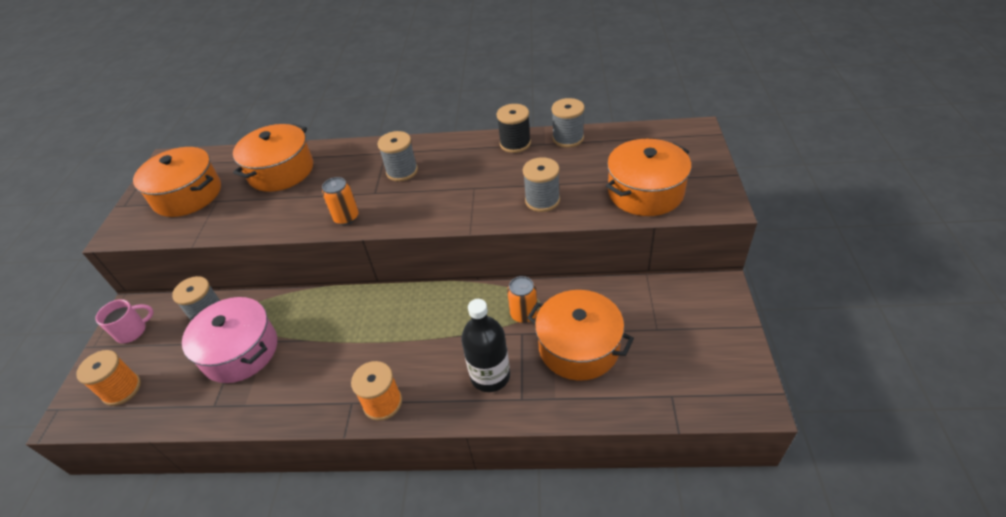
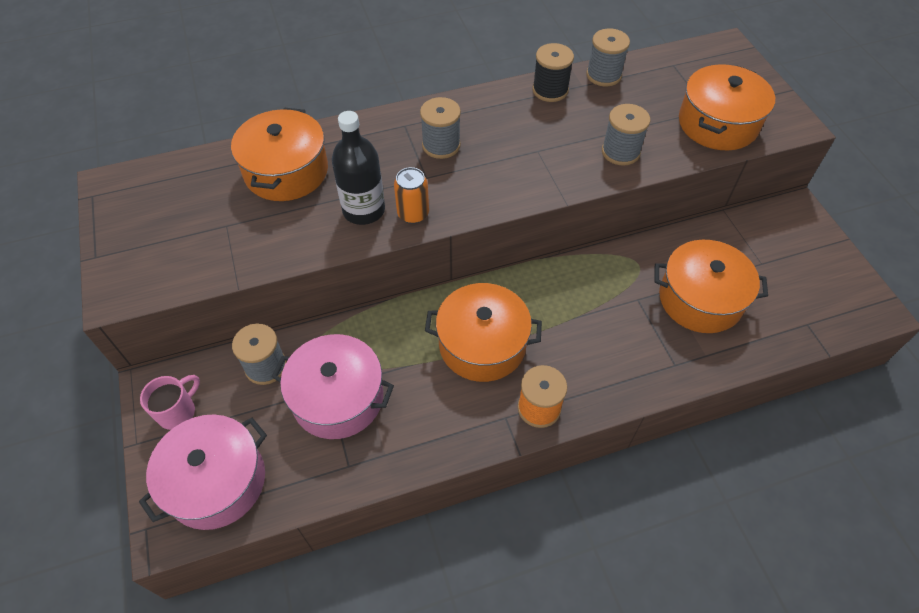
camera: 25 degrees left, 10 degrees up
orange spool [76,350,141,406] -> pink pot [139,415,267,530]
orange pot [133,147,221,217] -> orange pot moved to [425,283,542,382]
black bottle [461,299,510,392] -> black bottle moved to [332,111,385,225]
orange can [507,276,538,323] -> none

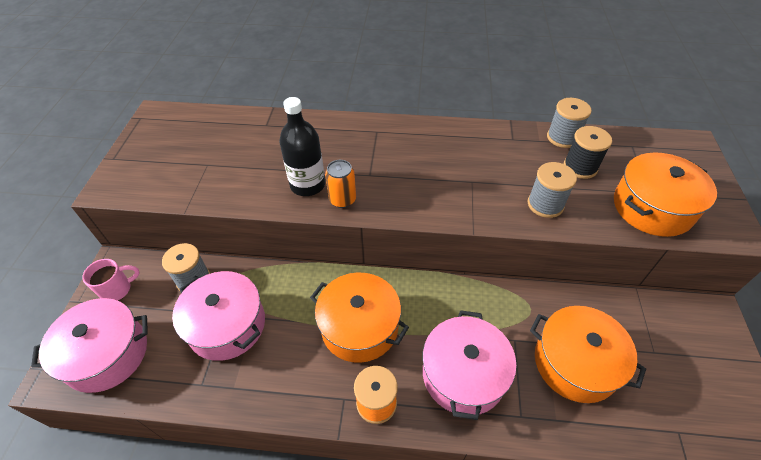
camera: 25 degrees right, 5 degrees down
orange pot [231,108,328,201] -> none
grey spool [420,97,461,159] -> none
black spool [532,43,574,102] -> black spool moved to [564,126,612,179]
none -> pink pot [423,310,516,420]

